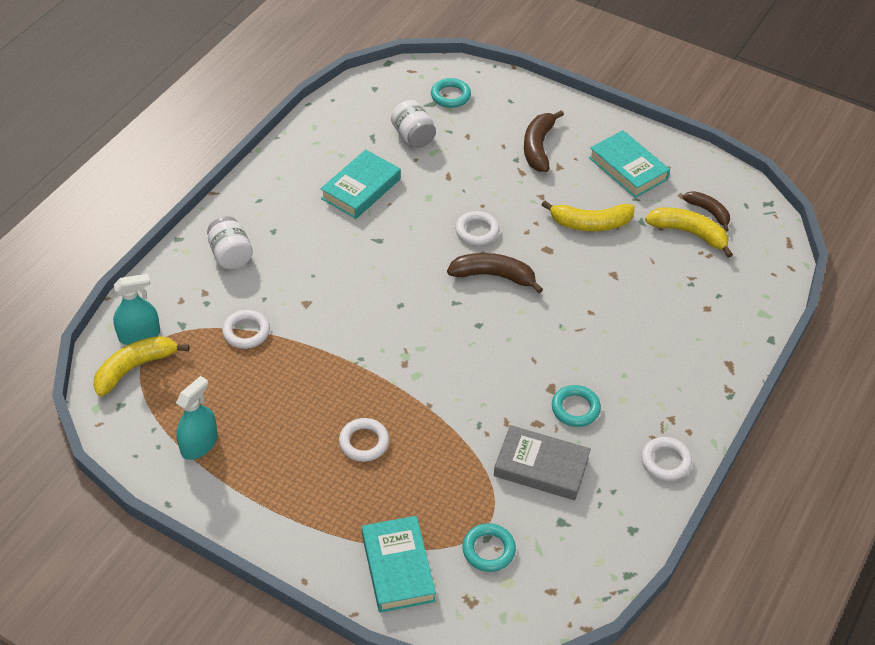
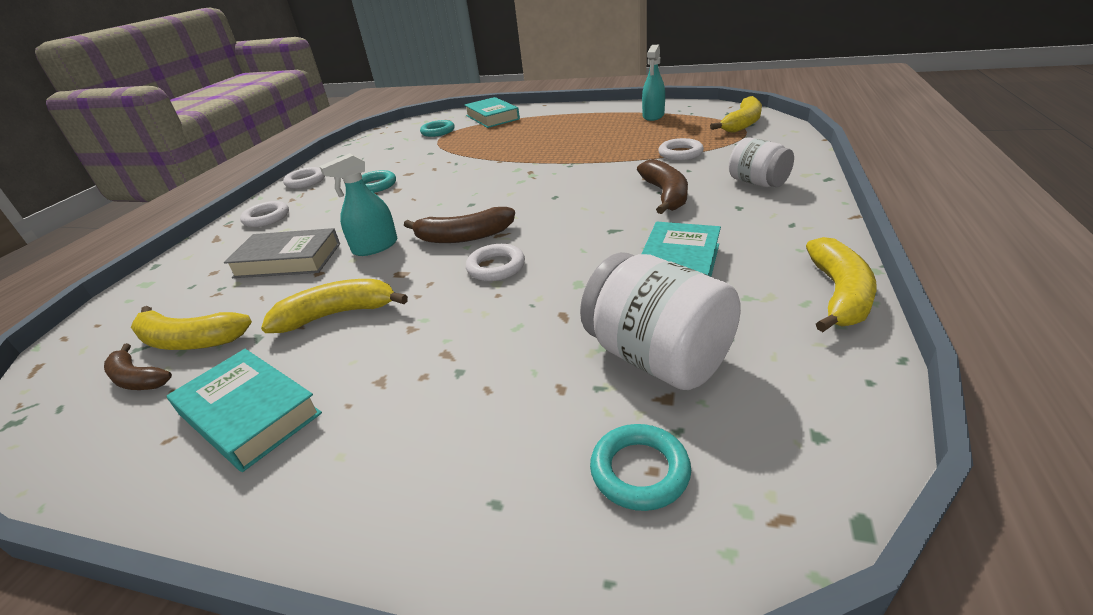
camera: 170 degrees right, 15 degrees down
turquoise spray bottle [113,274,160,345] -> turquoise spray bottle moved to [319,153,397,256]
white ring [339,418,389,462] -> white ring moved to [240,201,289,227]
white jar [391,100,436,148] -> white jar [580,252,741,390], size x1.60
grey book [494,425,591,500] -> grey book moved to [224,228,340,278]
brown banana [524,110,564,172] -> brown banana moved to [637,159,688,214]
none -> yellow banana [806,237,877,332]

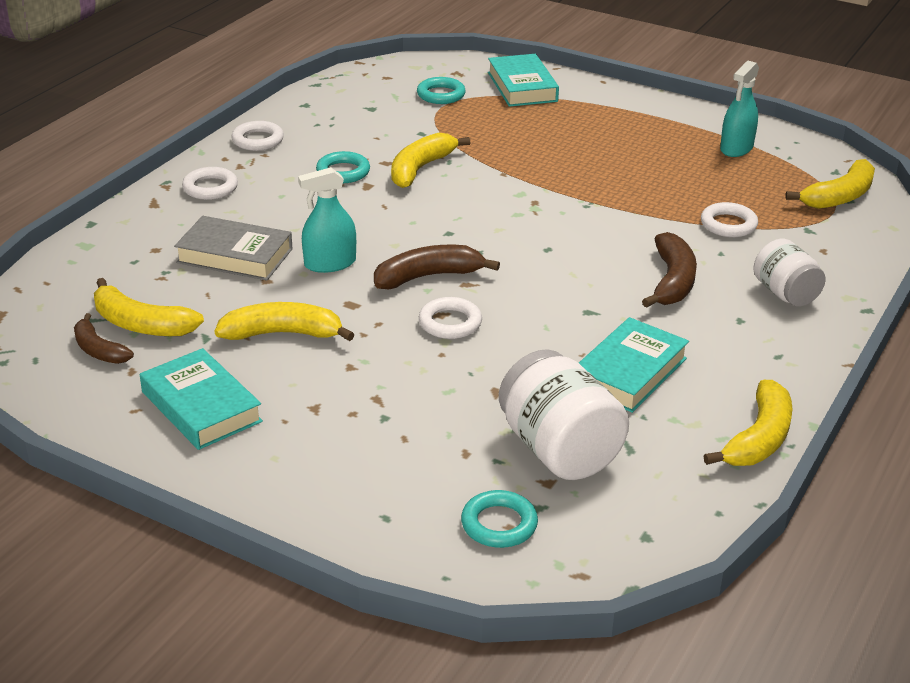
camera: 10 degrees right, 0 degrees up
brown banana [404,207,515,243] -> brown banana turned 150 degrees clockwise [374,245,500,289]
none -> yellow banana [391,133,470,188]

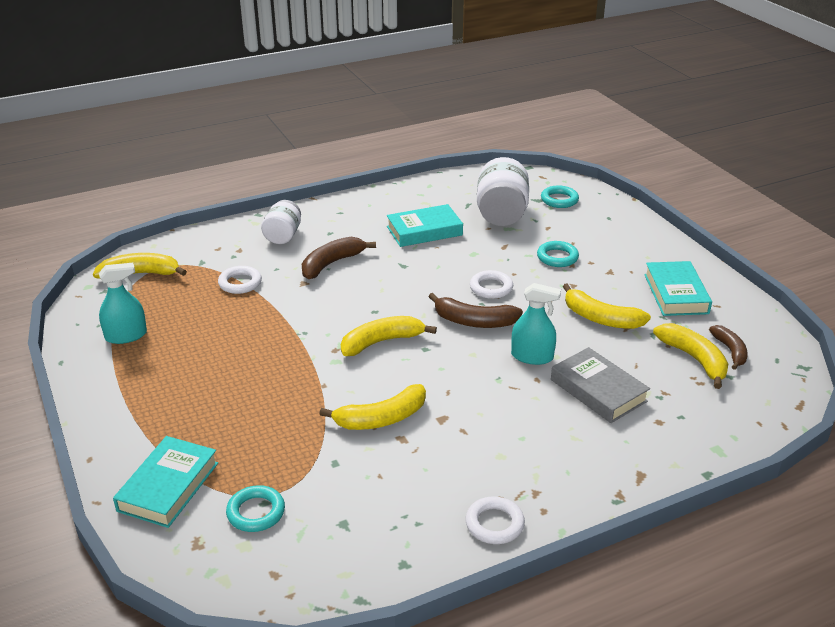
camera: 145 degrees left, 0 degrees up
white ring [182,167,238,200] -> none
turquoise ring [316,151,370,183] -> turquoise ring moved to [537,241,579,267]
yellow banana [704,380,792,466] -> yellow banana moved to [341,316,437,356]

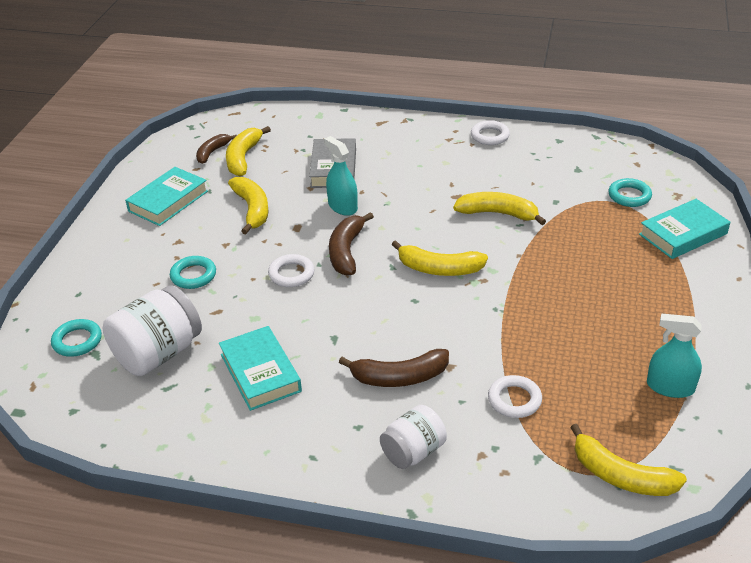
camera: 140 degrees left, 5 degrees up
turquoise book [387,204,463,247] -> turquoise book turned 45 degrees clockwise [219,326,302,411]
brown banana [428,293,523,328] -> brown banana turned 135 degrees counterclockwise [329,212,374,276]

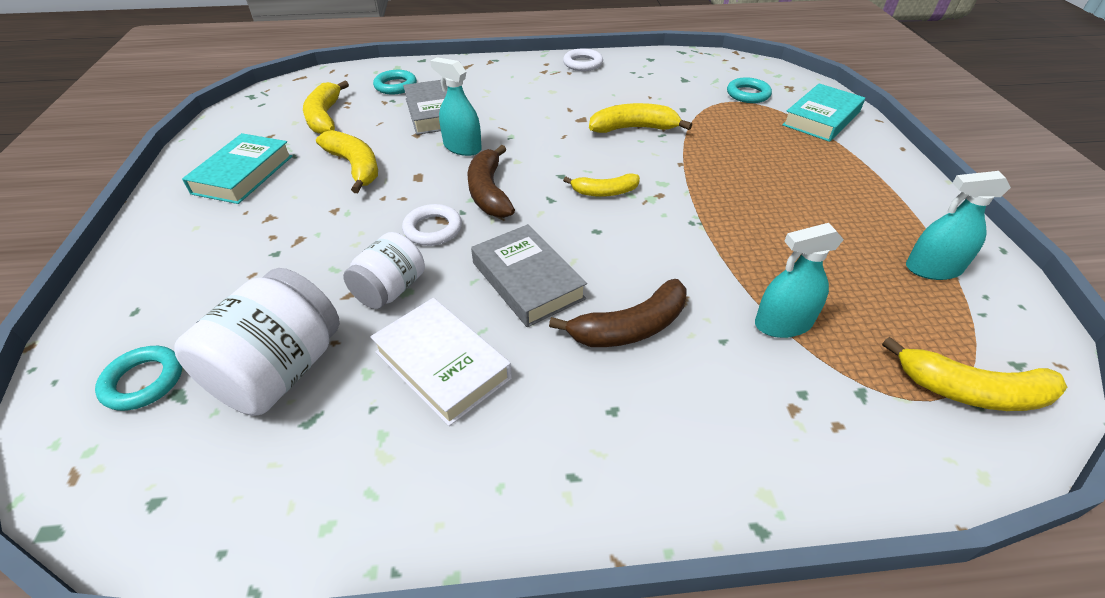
camera: 20 degrees left, 5 degrees up
turquoise ring [170,256,216,289] -> turquoise ring moved to [373,70,417,95]
brown banana [196,134,237,164] -> none
turquoise book [219,326,302,411] -> white book [370,298,512,426]
white jar [380,405,447,469] -> white jar moved to [343,232,425,309]
yellow banana [392,240,488,276] -> yellow banana [563,173,640,197], size x0.66
white ring [488,375,542,418] -> turquoise spray bottle [755,223,844,338]
none -> grey book [471,224,587,327]

